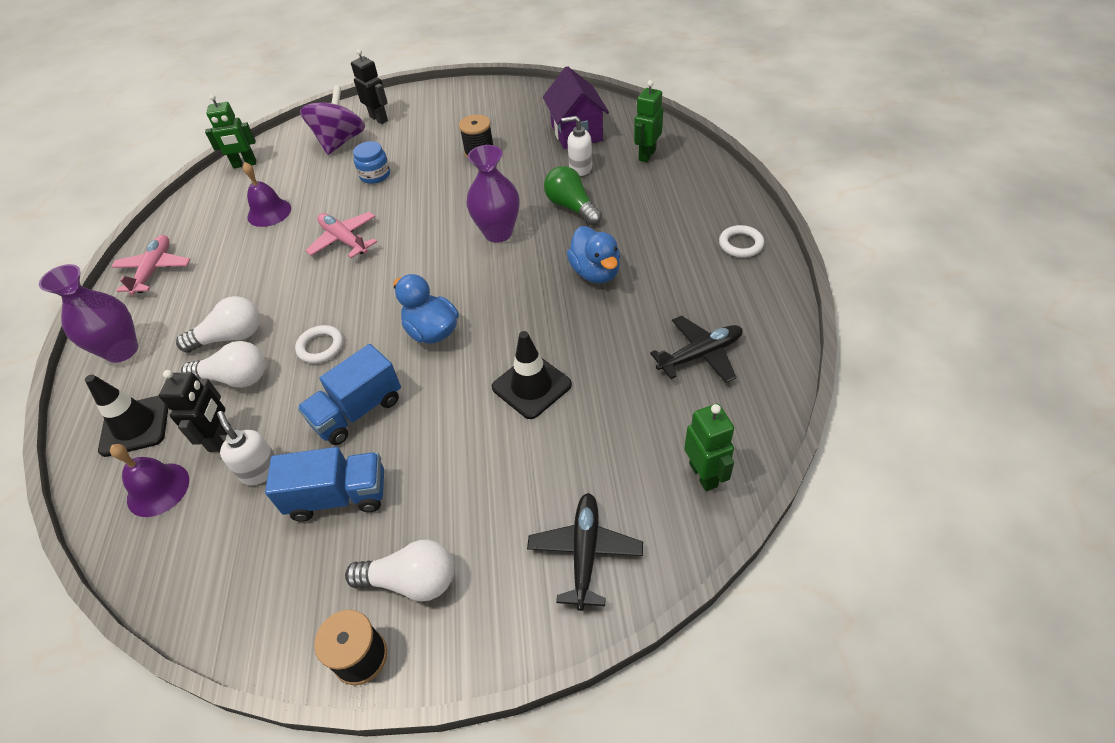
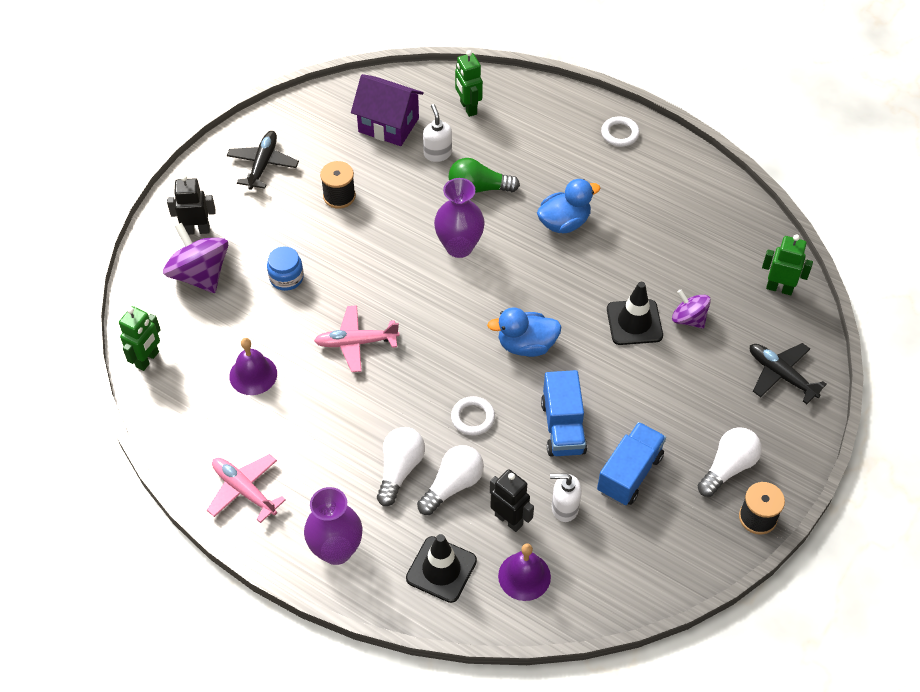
camera: 55 degrees left, 5 degrees up
white soap dispenser [562,116,592,176] -> white soap dispenser turned 120 degrees clockwise [423,104,452,162]
blue duck [567,226,620,284] -> blue duck turned 45 degrees counterclockwise [537,179,601,233]
black plane [650,315,743,383] -> black plane moved to [227,131,299,190]
none -> purple spinning top [672,290,711,329]

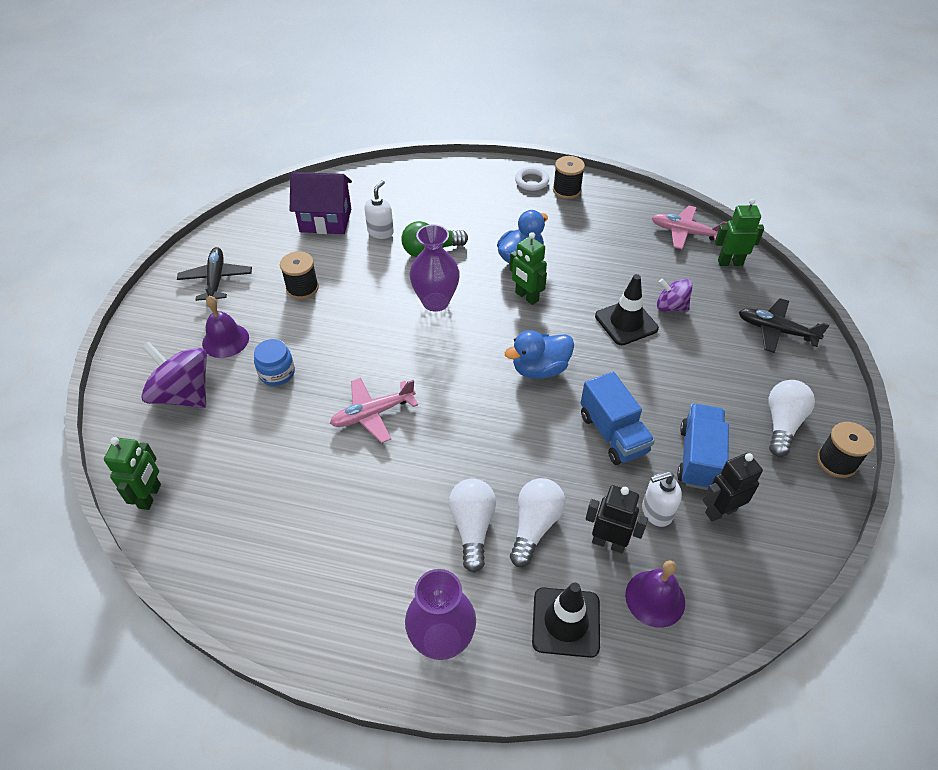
camera: 20 degrees left, 5 degrees down
black robot [167,175,216,235] -> black robot moved to [703,453,763,522]
pink plane [207,454,286,523] -> pink plane moved to [652,205,727,249]
purple bell [229,338,277,395] -> purple bell moved to [202,296,249,358]
white soap dispenser [423,104,452,162] -> white soap dispenser turned 60 degrees clockwise [364,180,394,239]
white ring [451,396,495,436] -> none
green robot [455,50,483,117] -> green robot moved to [509,232,547,305]
none -> black spool [553,156,585,199]

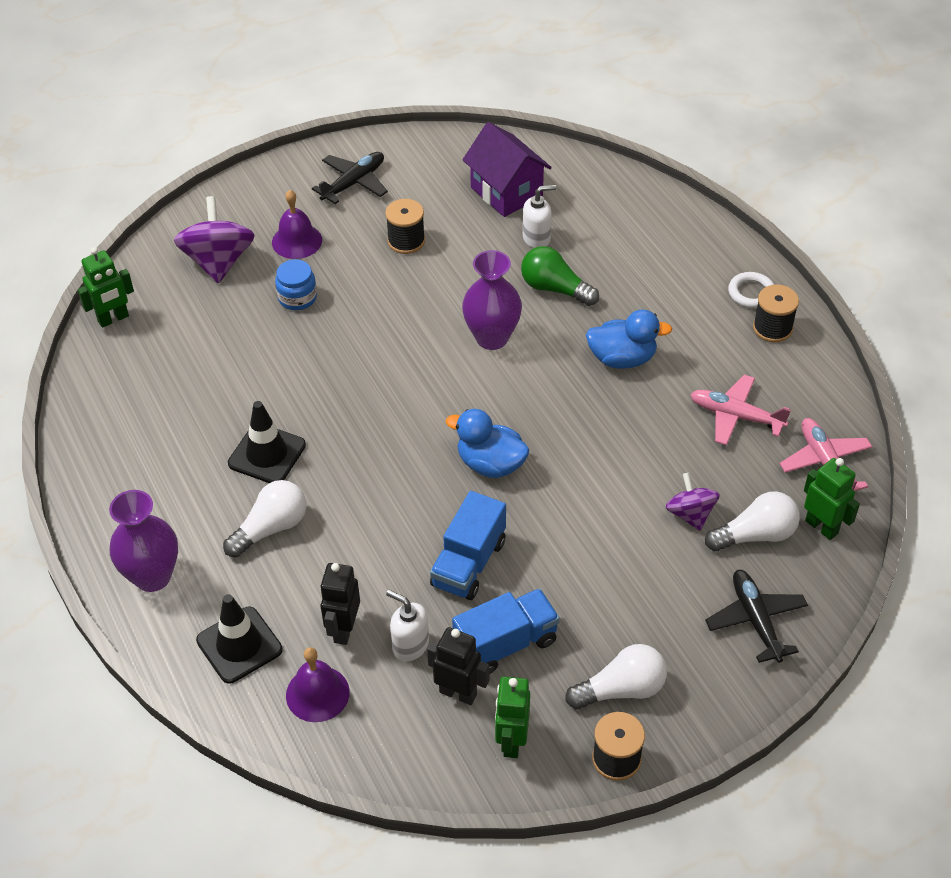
camera: 50 degrees right, 0 degrees up
pink plane [330,378,418,443] -> pink plane moved to [690,375,791,445]
green robot [509,232,547,305] -> green robot moved to [495,676,530,758]
white light bulb [510,478,566,567] -> white light bulb moved to [705,491,800,551]
black robot [586,485,648,553] -> black robot turned 150 degrees counterclockwise [320,563,360,645]
black traffic cone [595,274,659,345] -> black traffic cone moved to [228,401,306,483]

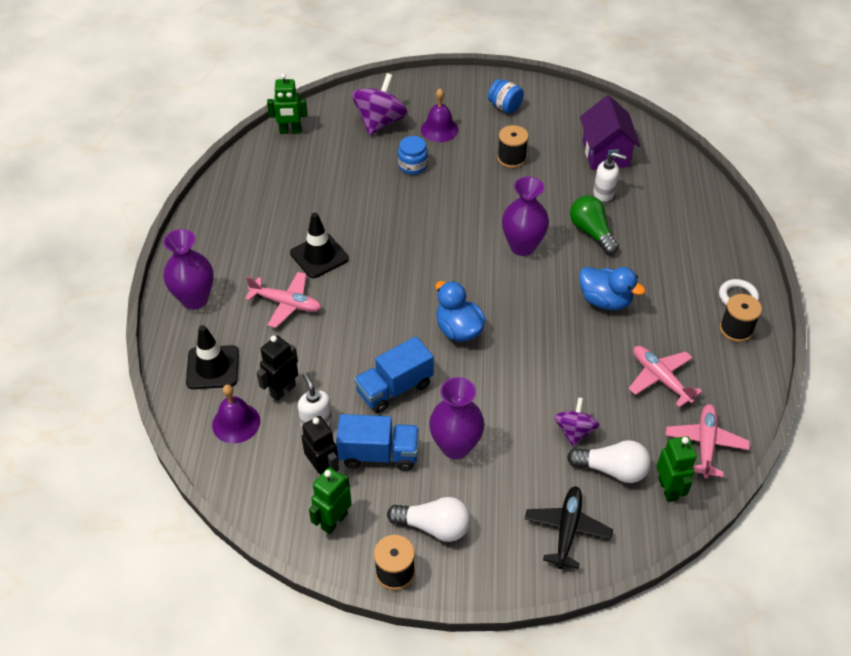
camera: 30 degrees right, 0 degrees up
white light bulb [223,480,306,557] -> pink plane [245,272,322,328]
black plane [312,152,388,204] -> blue jar [488,79,524,114]
none -> purple vase [429,377,485,459]

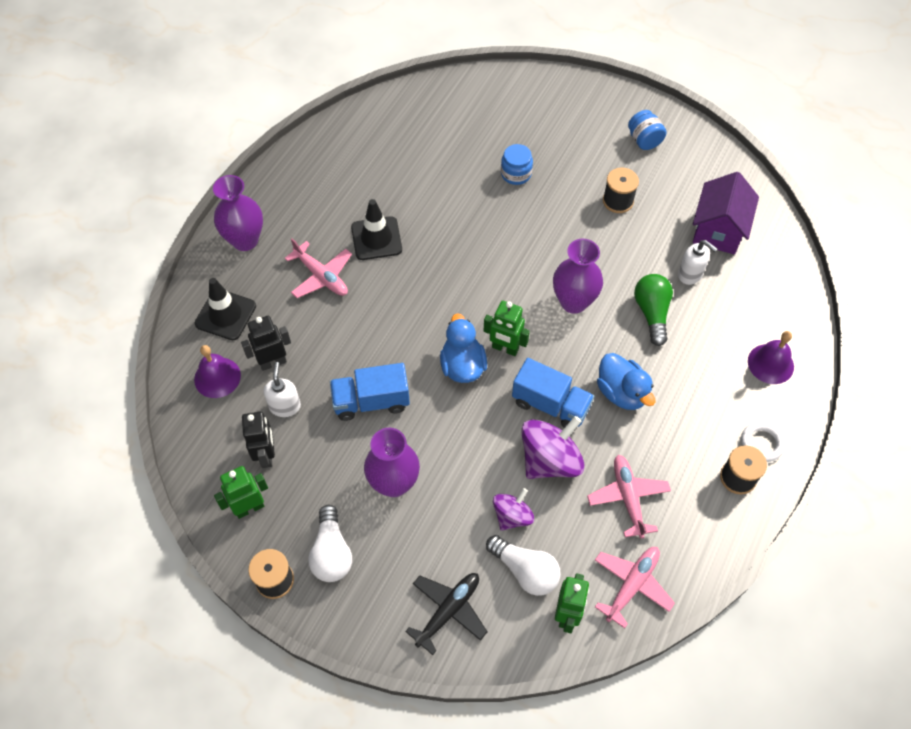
camera: 25 degrees right, 10 degrees up
green robot [267,73,307,134] -> green robot moved to [484,301,530,356]
blue truck [336,414,419,471] -> blue truck moved to [512,358,594,431]
purple spinning top [352,73,408,136] -> purple spinning top moved to [521,416,585,479]
white light bulb [387,497,470,542] -> white light bulb turned 45 degrees clockwise [308,505,352,582]
purple bell [421,88,458,142] -> purple bell moved to [748,331,794,384]

